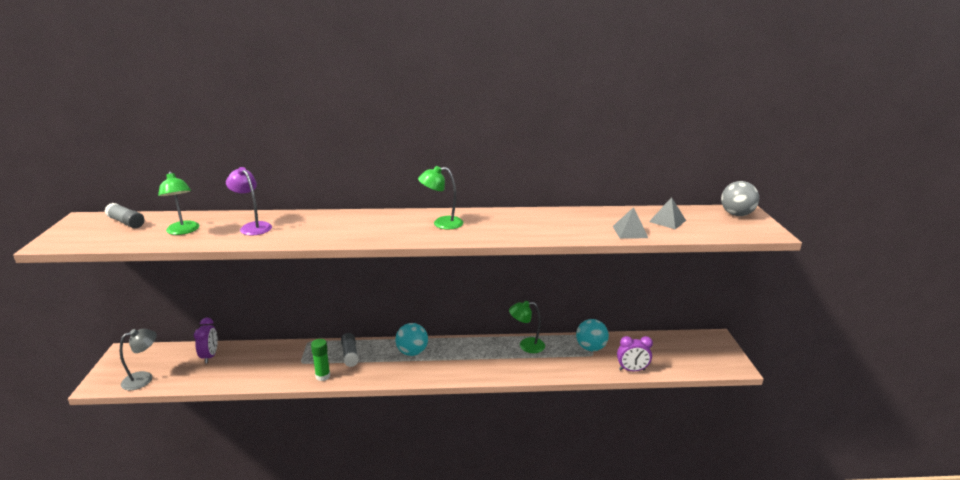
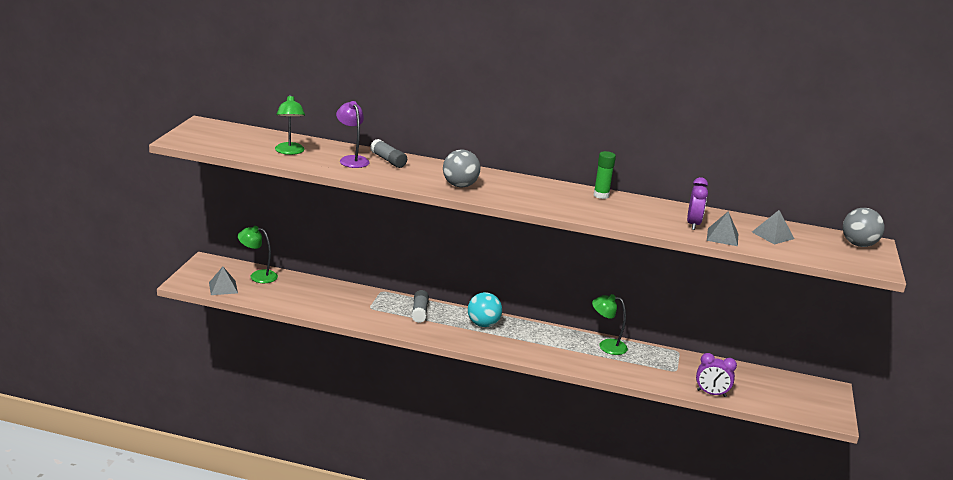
camera: 15 degrees right, 0 degrees up
grey glue stick [105,203,144,228] -> grey glue stick moved to [370,139,407,168]
grey lamp [120,329,157,390] -> grey pyramid [209,267,238,295]
purple clock [194,318,218,363] -> purple clock moved to [687,177,708,230]
green glue stick [311,339,330,381] -> green glue stick moved to [594,151,616,199]
green lamp [418,166,463,229] -> green lamp moved to [238,226,278,283]
turquoise ball [576,319,609,351] -> none
none -> grey ball [443,150,481,187]

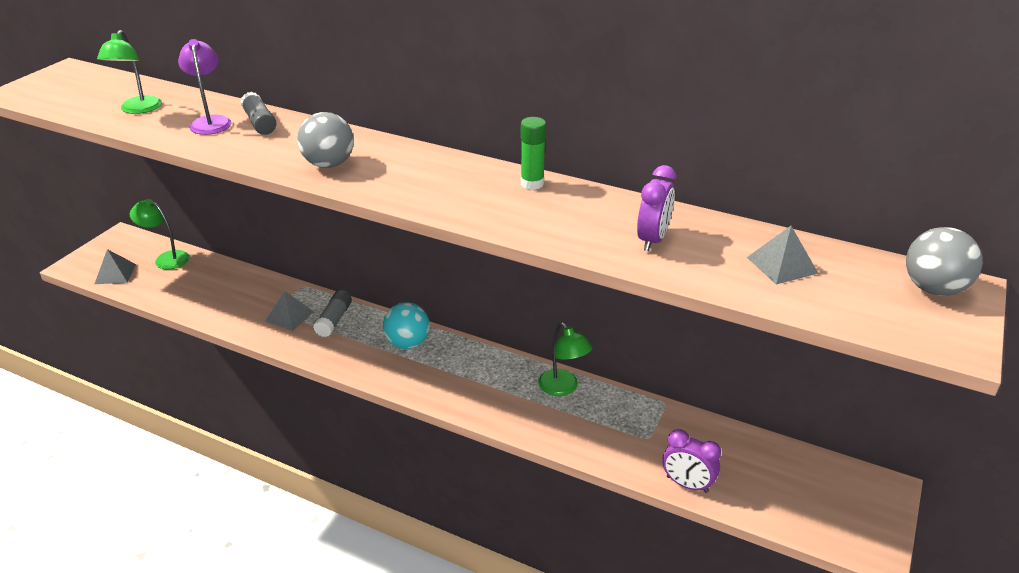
camera: 15 degrees right, 10 degrees up
green lamp [592,294,628,355] -> green lamp turned 150 degrees counterclockwise [538,322,592,396]
grey pyramid [707,211,738,246] -> grey pyramid moved to [265,291,314,331]

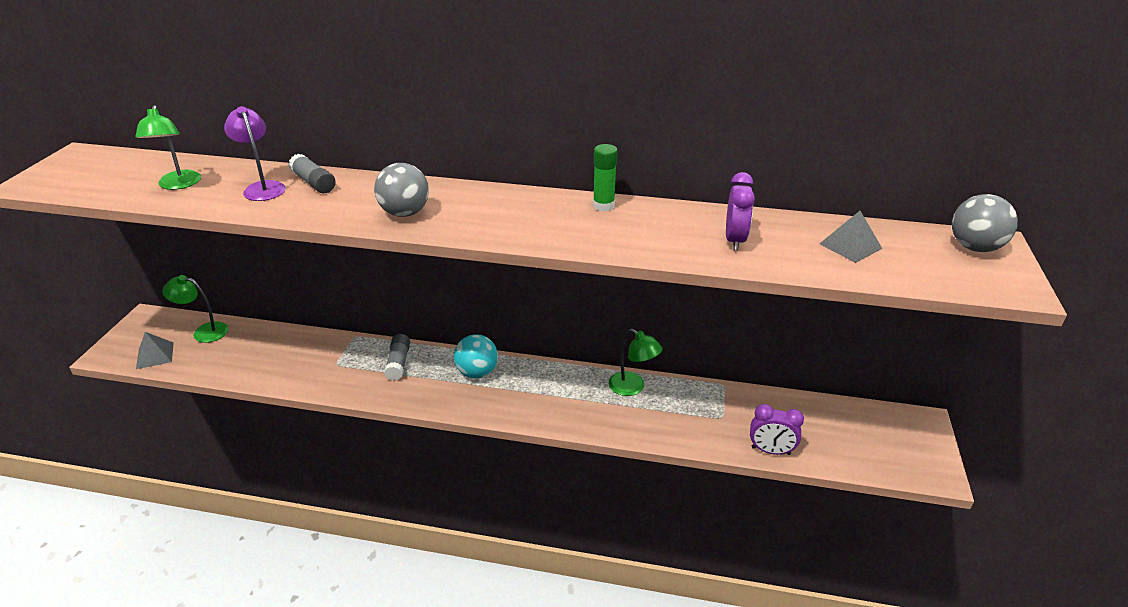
camera: 15 degrees left, 0 degrees up
grey pyramid [265,291,314,331] -> none

